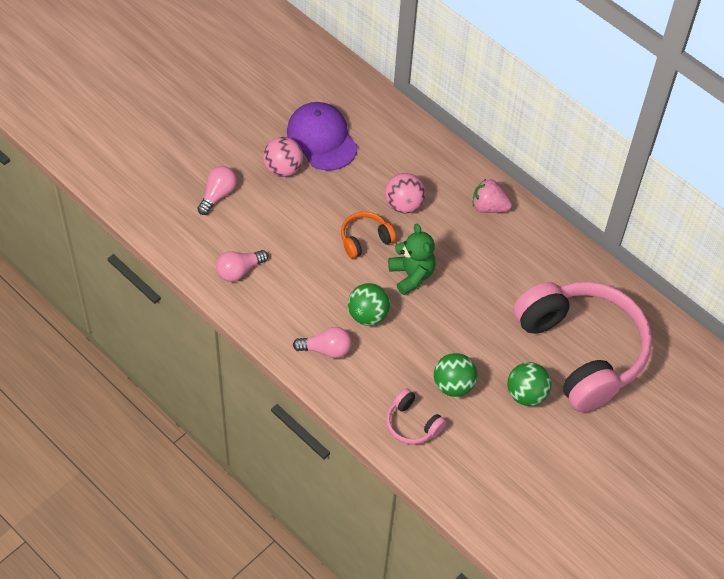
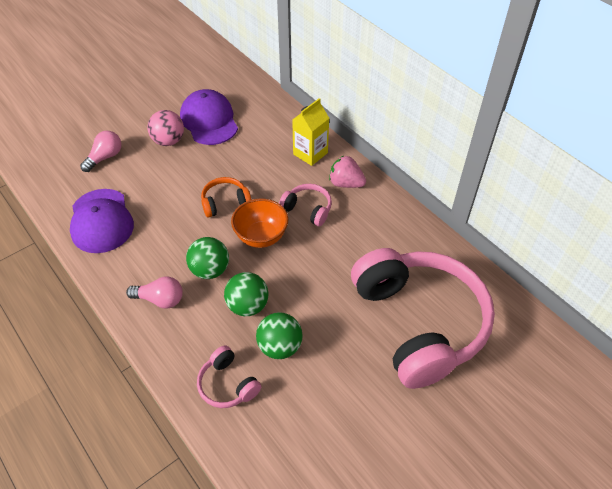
camera: 10 degrees right, 5 degrees down
pink light bulb [216,250,268,282] -> purple cap [70,189,134,253]
pink ball [385,173,425,213] -> none
green teddy bear [388,224,436,295] -> orange bowl [231,198,288,248]
green ball [507,362,551,406] -> green ball moved to [224,272,268,316]
none -> pink headphones [279,184,332,227]
none -> yellow carton [292,98,329,166]

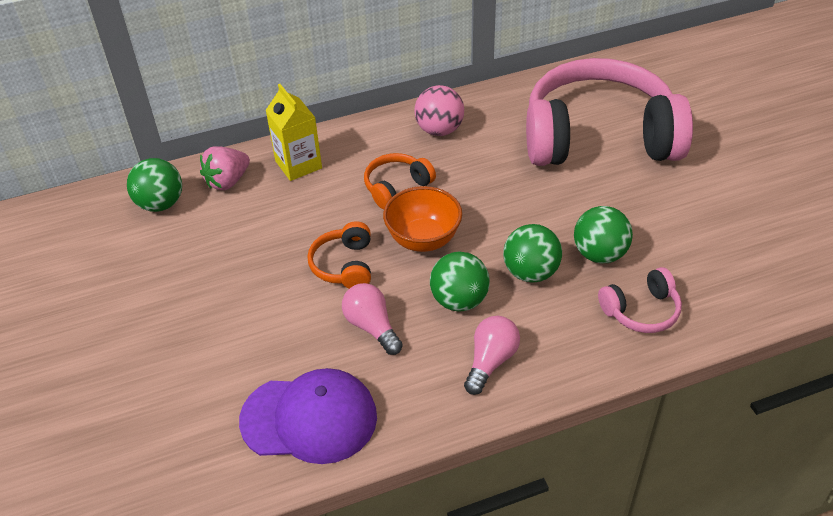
camera: 70 degrees left, 5 degrees down
pink light bulb [80,131,121,172] -> pink light bulb moved to [342,283,403,355]
pink ball [147,110,184,146] -> pink ball moved to [414,85,464,136]
purple cap [180,89,238,145] -> none
pink headphones [279,184,332,227] -> orange headphones [364,153,436,209]
pink strawberry [329,156,366,188] -> pink strawberry moved to [200,146,250,190]
none -> green ball [127,158,182,212]

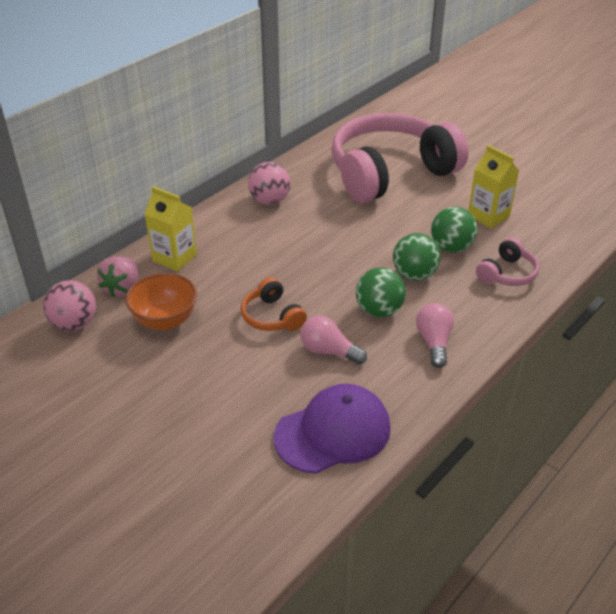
camera: 30 degrees left, 5 degrees down
green ball [127,158,182,212] -> pink ball [43,280,96,331]
orange headphones [364,153,436,209] -> none
orange bowl [383,186,462,252] -> orange bowl moved to [125,273,197,330]
none -> yellow carton [468,145,519,228]

